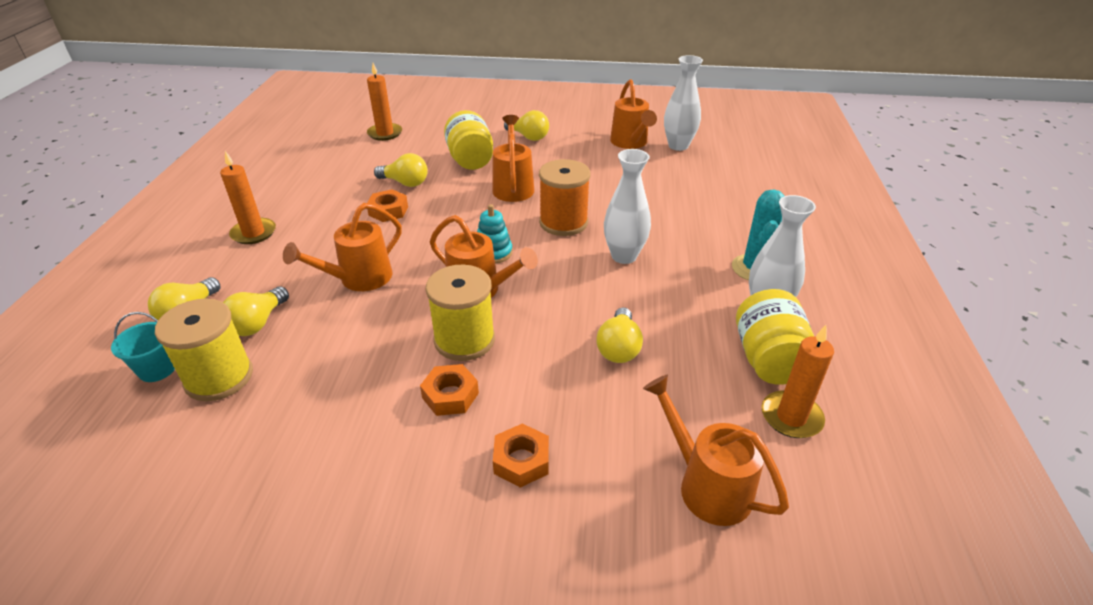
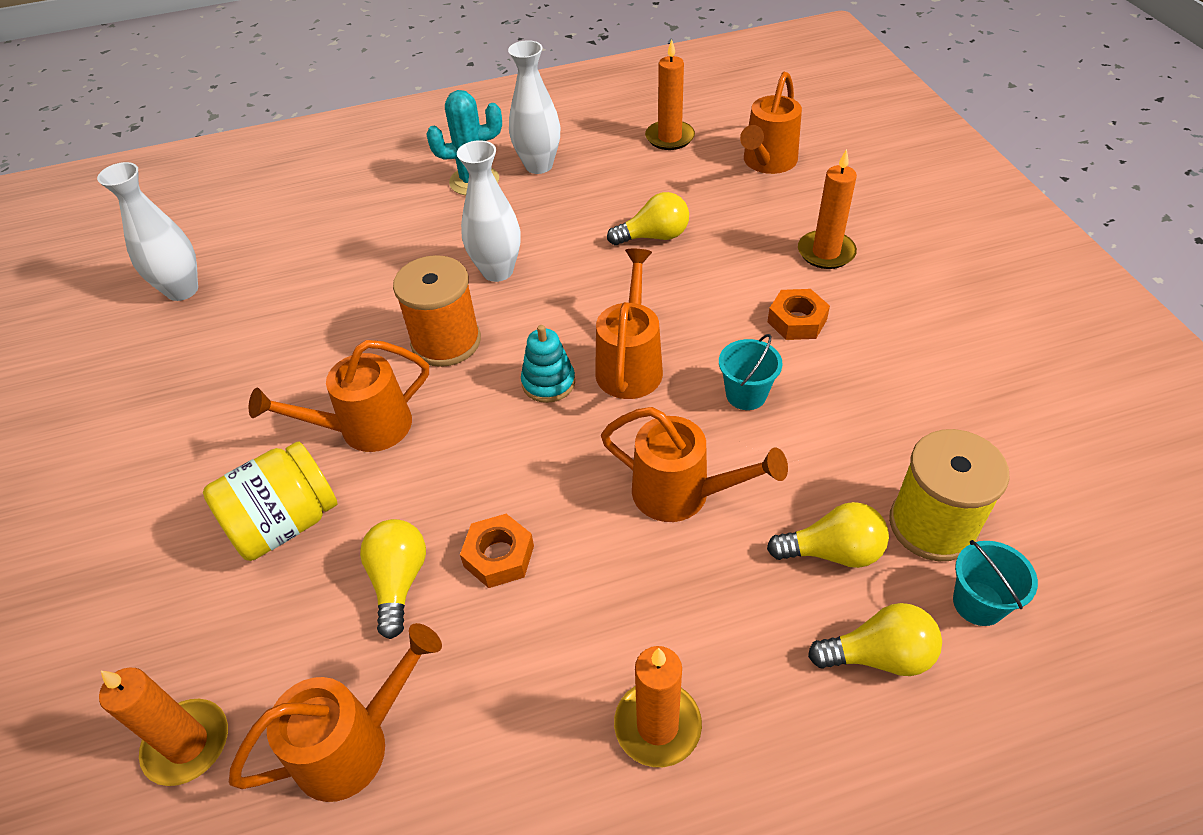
camera: 110 degrees left, 10 degrees up
yellow spool [426,265,495,361] -> none
orange nut [493,423,549,488] -> orange candle [798,149,857,269]
yellow light bulb [504,110,549,141] -> none
orange watering can [610,79,657,149] -> orange watering can moved to [229,623,442,802]
yellow jar [736,289,814,385] -> none
none -> turquoise bucket [719,334,782,410]

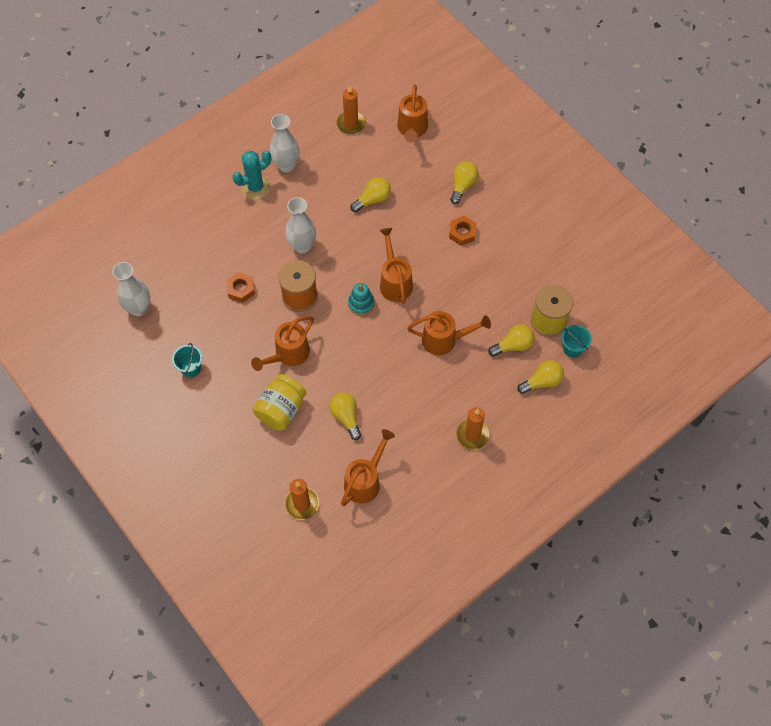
camera: 25 degrees left, 15 degrees up
orange nut [460,514,534,588] -> orange nut moved to [226,272,255,303]
turquoise bucket [719,334,782,410] -> turquoise bucket moved to [172,343,202,377]
orange candle [798,149,857,269] -> yellow light bulb [450,161,479,204]

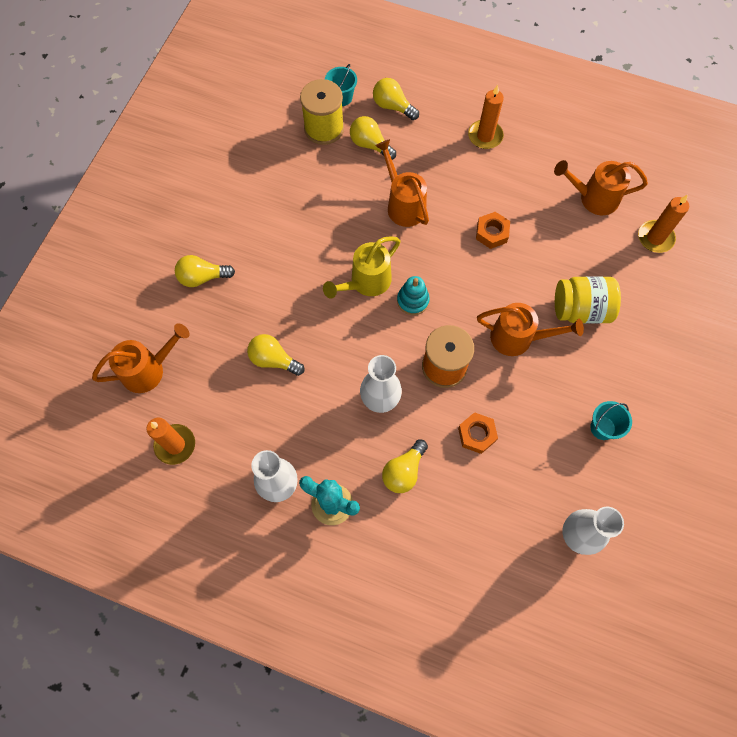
camera: 120 degrees left, 5 degrees up
yellow light bulb [329,392,361,440] -> yellow light bulb moved to [382,439,428,493]
orange watering can [379,228,413,304] -> yellow watering can [323,236,401,298]
orange nut [449,216,477,246] -> orange nut moved to [476,212,510,249]

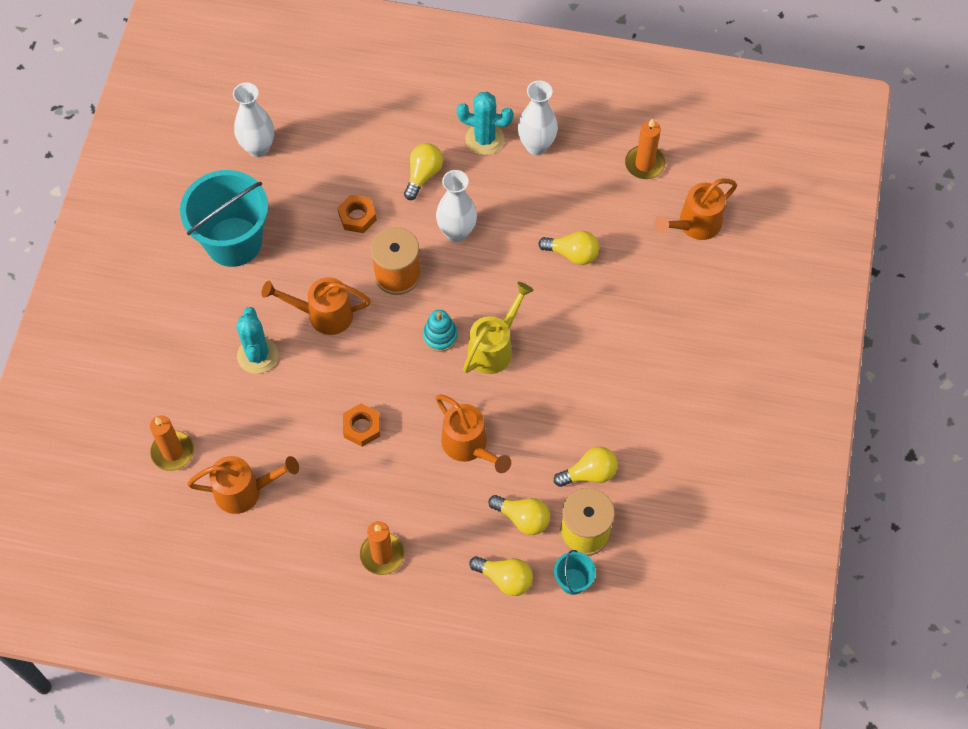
camera: 170 degrees right, 5 degrees down
yellow light bulb [175,255,235,287] -> yellow light bulb moved to [554,447,618,487]
yellow jar [555,276,621,324] -> turquoise cactus [236,307,278,374]
turquoise bucket [590,401,632,440] -> turquoise bucket [180,170,268,267], size x2.26

